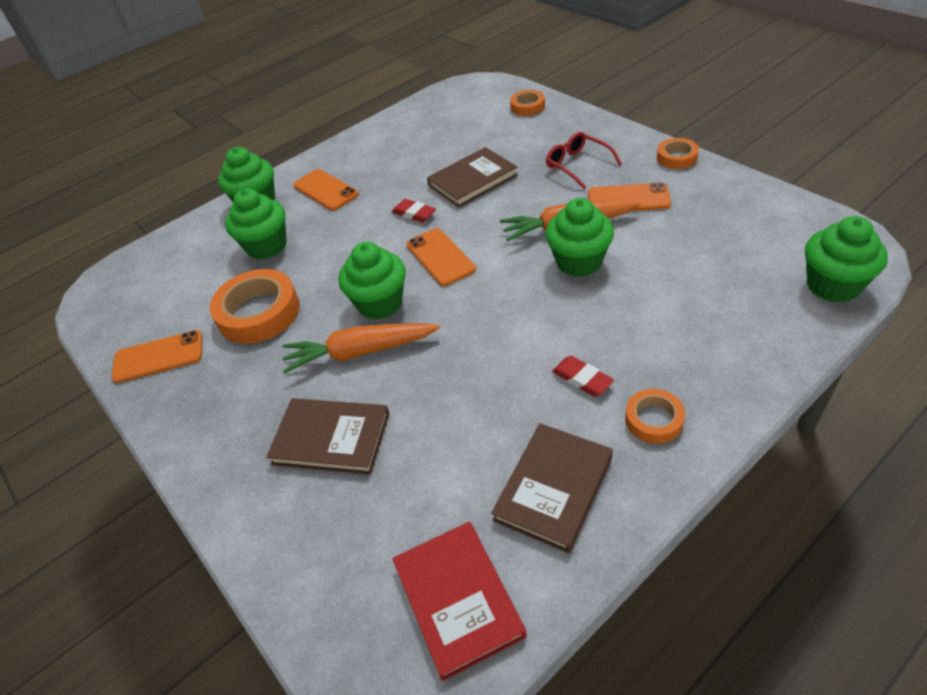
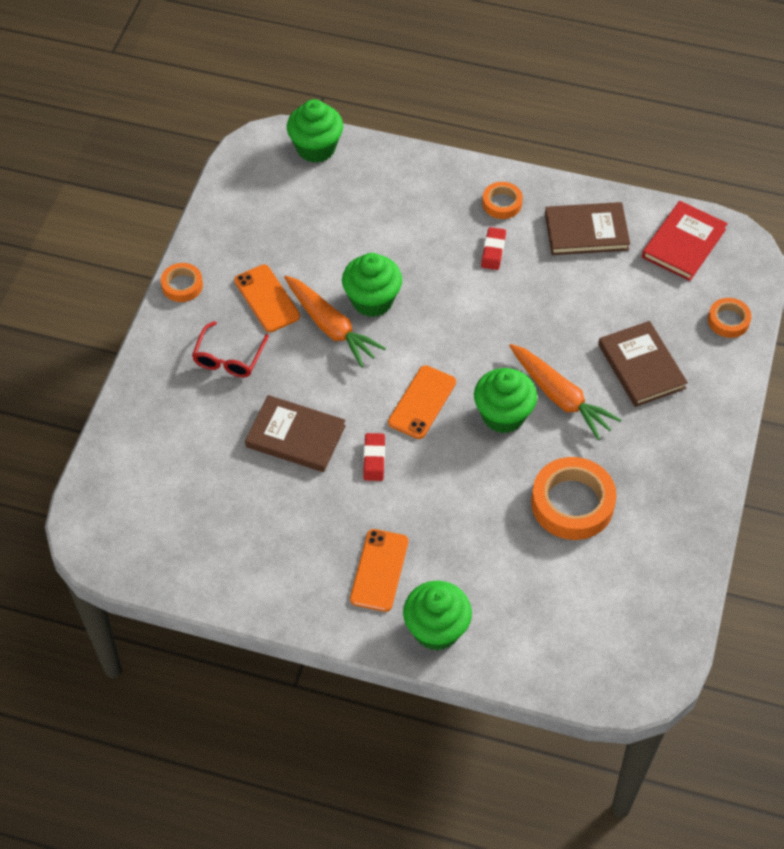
camera: 130 degrees left, 10 degrees up
orange phone [111,330,202,383] -> none
green cupcake [225,188,287,260] -> none
orange tape [510,90,545,116] -> orange tape moved to [708,298,752,338]

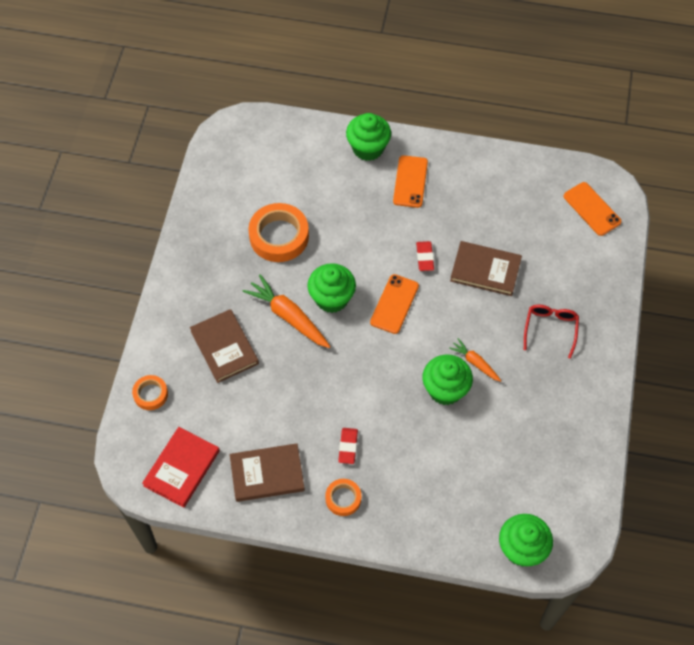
camera: 175 degrees right, 5 degrees up
orange tape [161,263,203,302] -> none
orange phone [234,264,300,332] -> orange phone moved to [564,182,622,236]
orange carrot [284,276,386,368] -> orange carrot [449,338,501,382], size x0.56

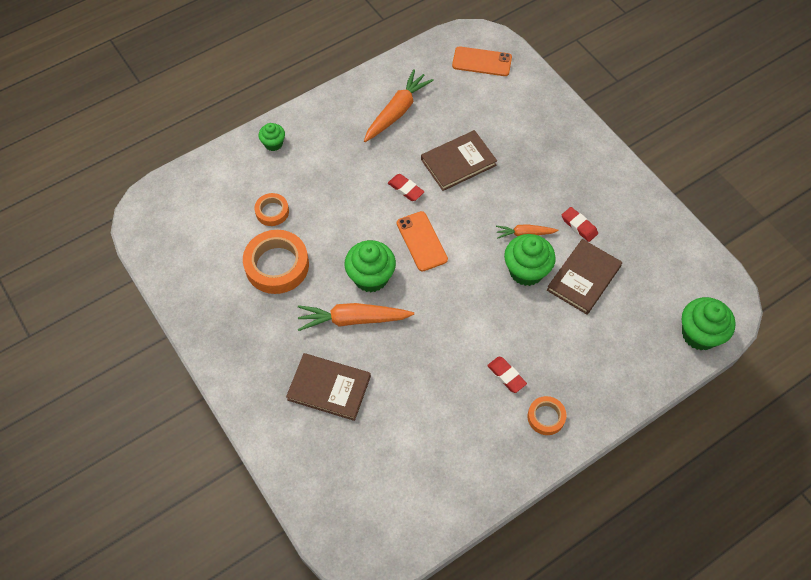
camera: 45 degrees left, 0 degrees up
orange tape [132,375,168,410] -> orange tape moved to [254,193,289,226]
red book [142,427,220,508] -> none
brown book [230,443,305,502] -> brown book moved to [547,239,622,315]
green cupcake [346,113,391,161] -> green cupcake [259,123,285,151], size x0.57
orange phone [393,155,428,208] -> none
red glasses [524,305,579,359] -> none
none -> orange carrot [364,69,434,142]
none -> red eraser [562,207,598,242]

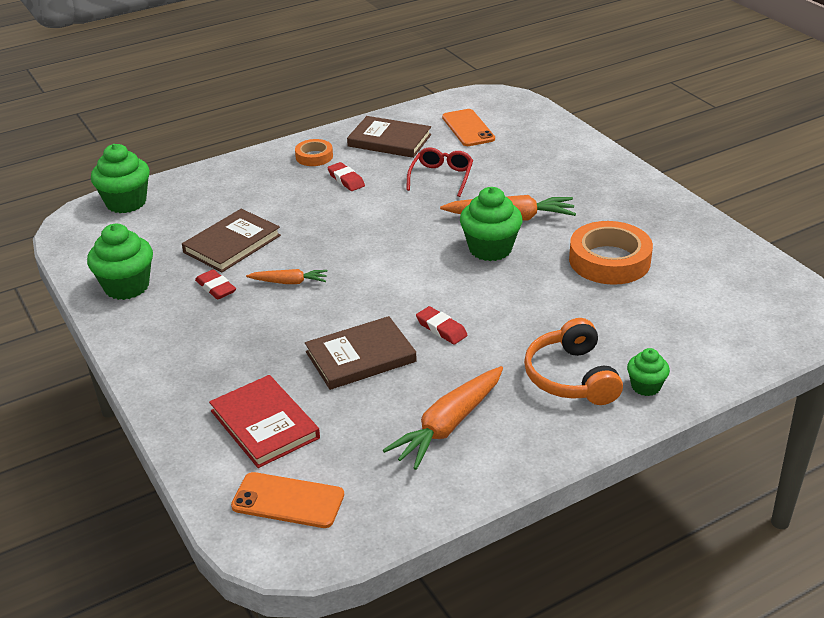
camera: 175 degrees left, 25 degrees down
orange tape [254,193,289,226] -> none
brown book [286,353,371,421] -> brown book moved to [347,116,431,158]
orange phone [397,211,448,272] -> orange phone moved to [442,109,495,146]
green cupcake [504,234,556,286] -> green cupcake moved to [87,224,153,300]
none -> red book [209,375,320,468]
none -> red glasses [406,148,473,197]
none -> orange headphones [524,318,623,405]

